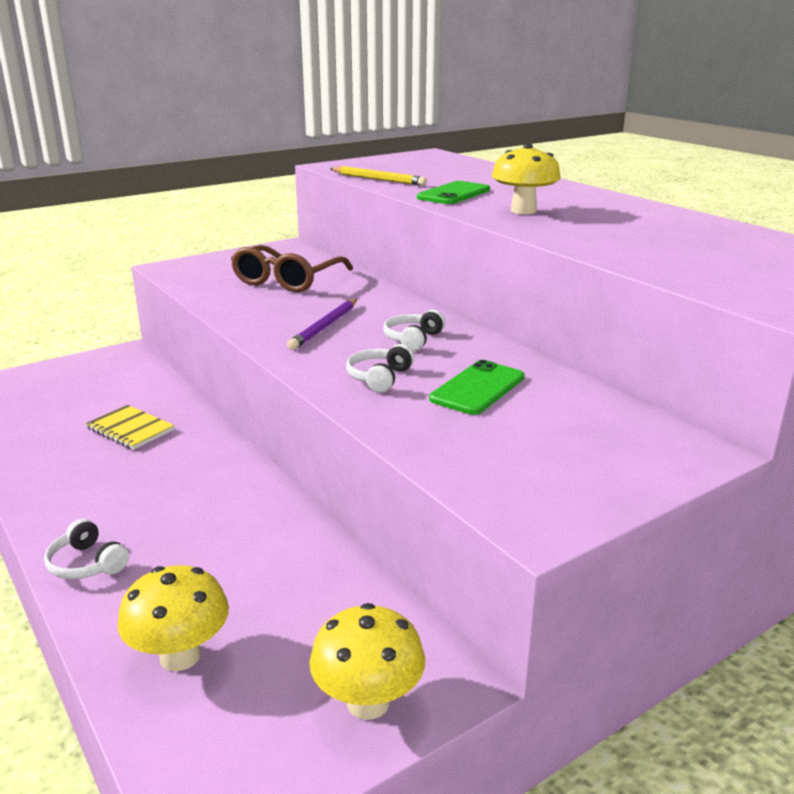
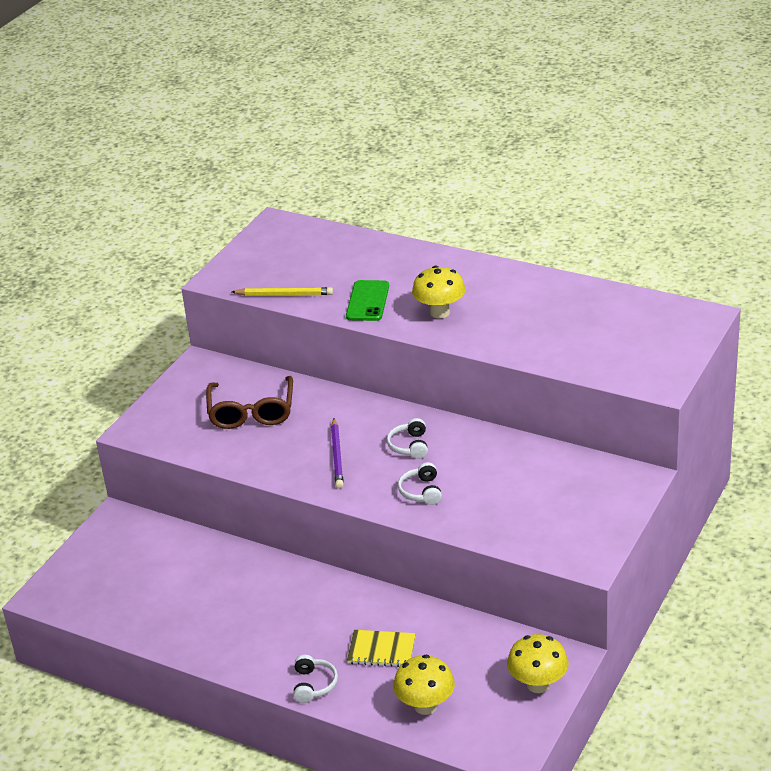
camera: 25 degrees left, 10 degrees up
white headphones [44,519,129,579] -> white headphones turned 105 degrees counterclockwise [294,655,338,703]
yellow notebook [86,405,174,450] -> yellow notebook moved to [347,630,416,667]
green phone [429,360,525,415] -> none

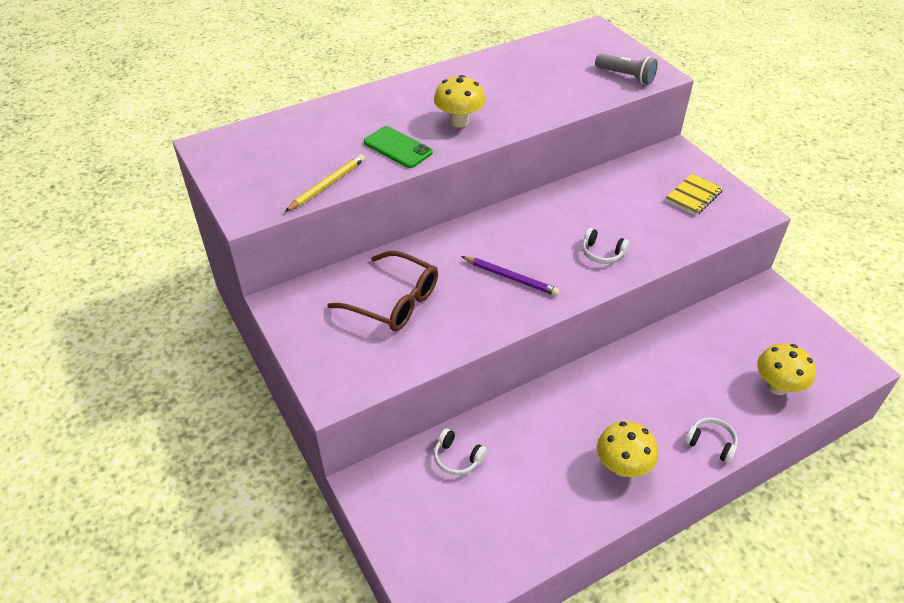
camera: 60 degrees left, 10 degrees up
yellow notebook [347,630,416,667] -> yellow notebook moved to [665,174,723,216]
white headphones [387,418,428,459] -> white headphones moved to [434,428,487,475]
yellow mushroom [507,634,569,693] -> yellow mushroom moved to [597,421,658,477]
none -> grey flashlight [595,54,658,84]

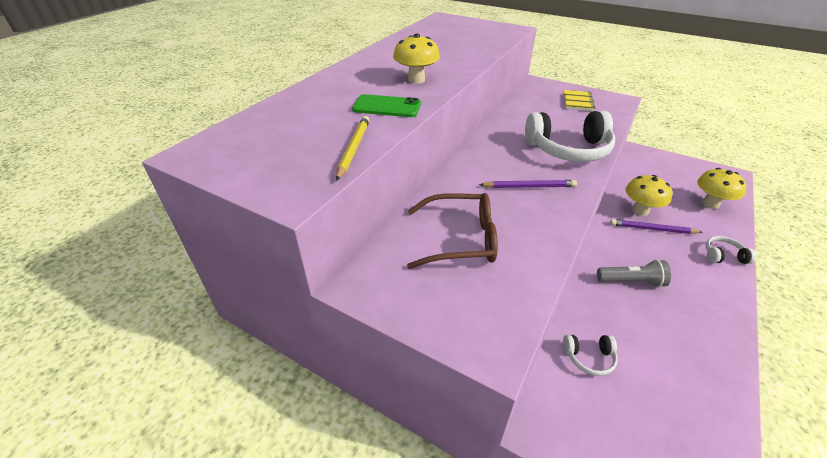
camera: 30 degrees left, 5 degrees down
white headphones [582,228,629,264] -> white headphones [525,111,615,162], size x2.23
grey flashlight [595,54,658,84] -> grey flashlight moved to [597,259,671,288]
yellow mushroom [597,421,658,477] -> yellow mushroom moved to [625,175,672,216]
none -> purple pencil [610,219,703,234]

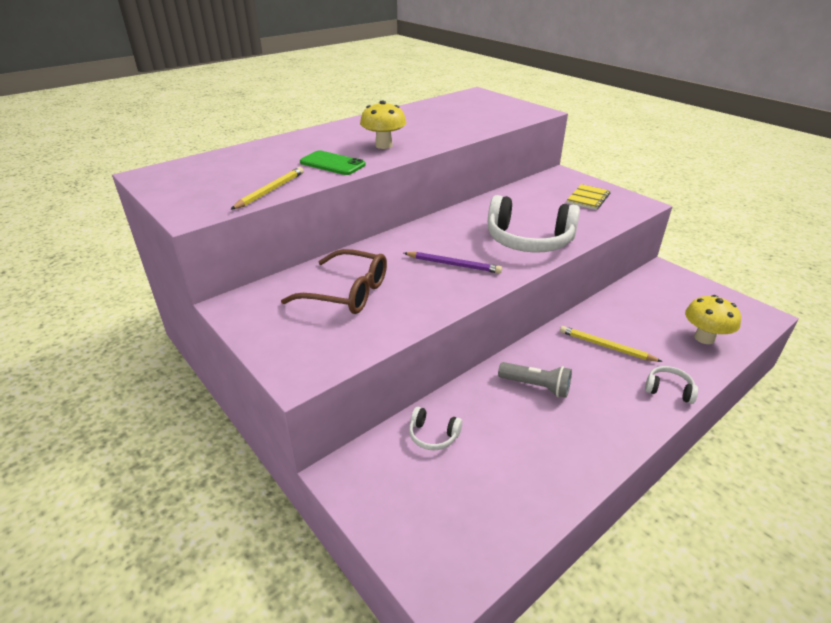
camera: 20 degrees right, 5 degrees down
purple pencil [610,219,703,234] -> yellow pencil [560,326,662,362]
yellow mushroom [625,175,672,216] -> none

